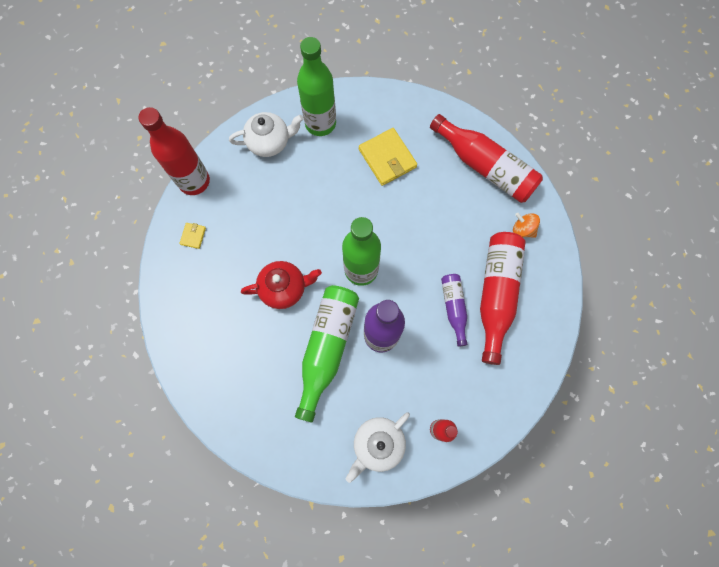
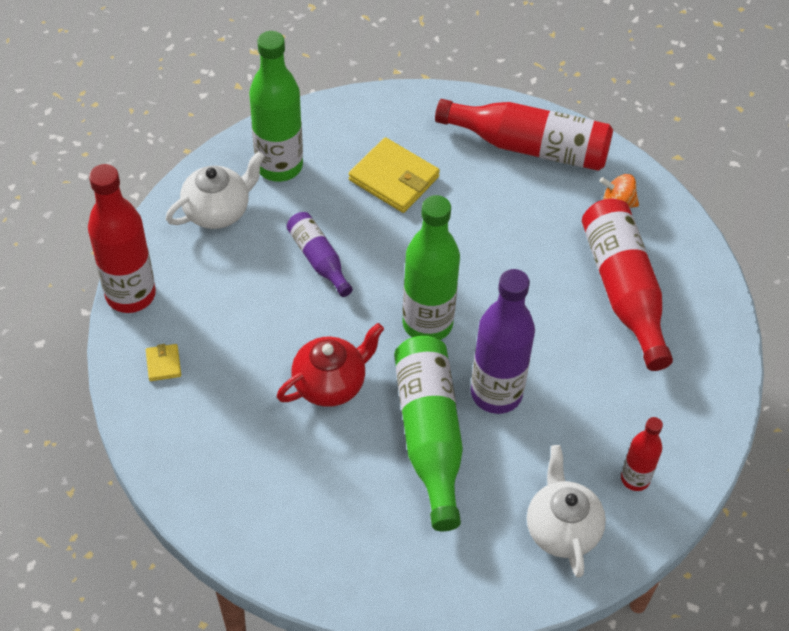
camera: 25 degrees left, 20 degrees down
white teapot [346,412,410,483] -> white teapot turned 150 degrees clockwise [527,445,606,578]
purple bottle [441,274,468,347] -> purple bottle moved to [287,212,353,297]

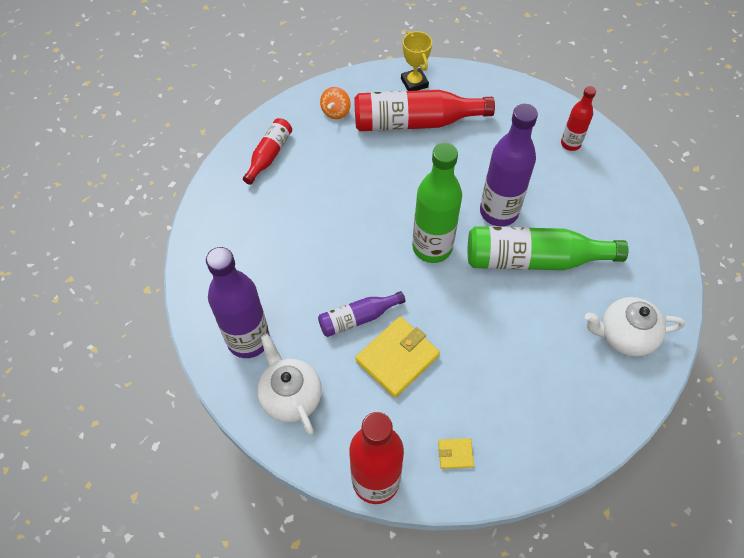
camera: 80 degrees left, 5 degrees up
green bottle [249,31,303,182] -> purple bottle [206,247,270,358]
red teapot [277,323,384,407] -> none
yellow wallet [349,137,440,213] -> yellow wallet moved to [355,317,440,398]
red bottle [435,99,613,171] -> red bottle [243,118,292,185], size x0.55
white teapot [527,445,606,578] -> white teapot moved to [585,297,685,357]
none -> yellow trophy [401,31,432,91]

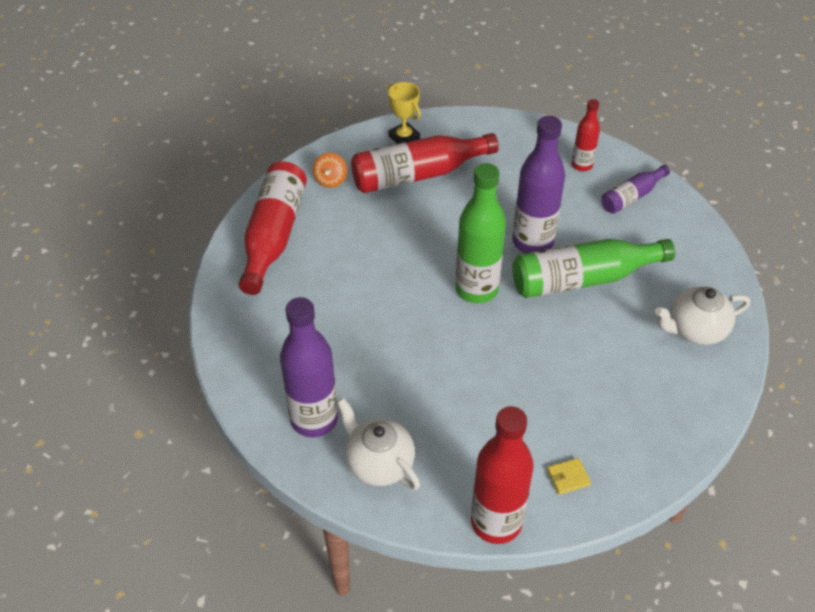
camera: 15 degrees left, 10 degrees down
red bottle [243,118,292,185] -> red bottle [239,161,307,295], size x1.82
purple bottle [318,291,405,337] -> purple bottle moved to [602,165,670,214]
yellow wallet [355,317,440,398] -> none

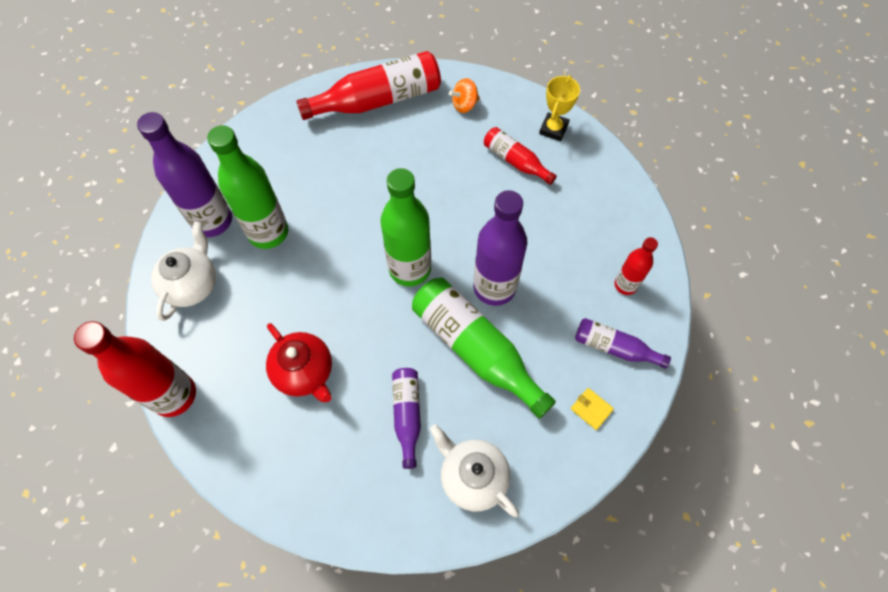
camera: 60 degrees right, 15 degrees up
red bottle [351,133,499,193] -> red bottle [484,127,557,185], size x0.55
yellow wallet [547,458,591,495] -> yellow wallet moved to [571,388,614,430]
none -> green bottle [207,125,288,249]
none -> red teapot [266,323,332,402]
none -> purple bottle [392,368,421,469]

